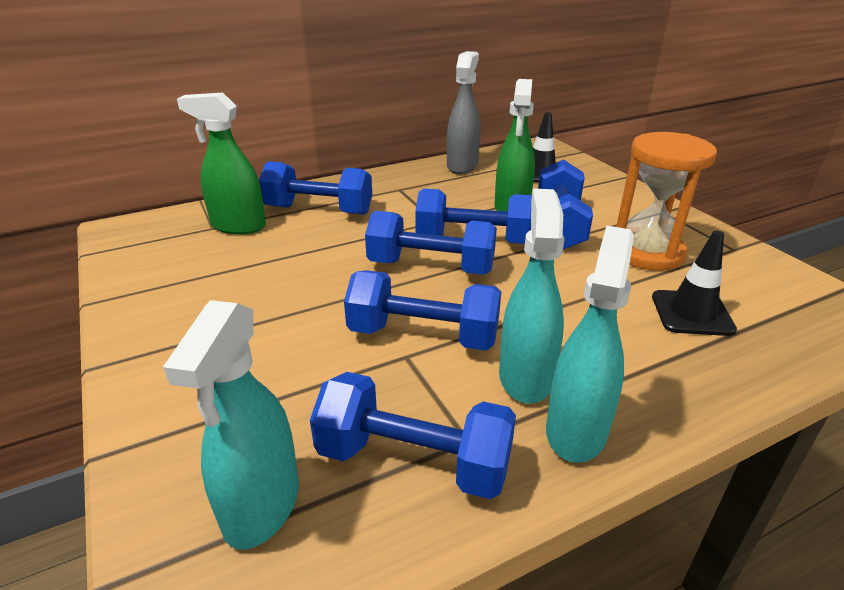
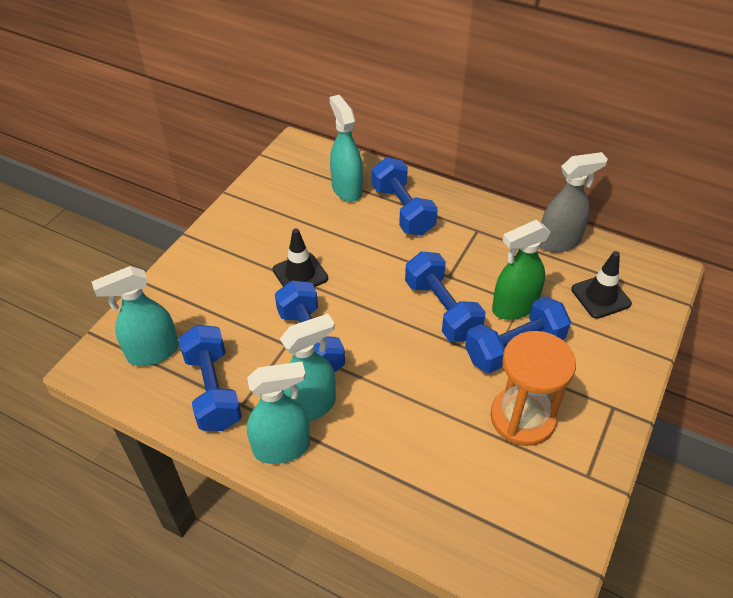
camera: 55 degrees right, 15 degrees up
green spray bottle [177,93,266,234] -> turquoise spray bottle [329,95,363,202]
blue dumbbell [365,211,497,275] -> none
black traffic cone [652,231,737,336] -> black traffic cone moved to [273,229,328,287]

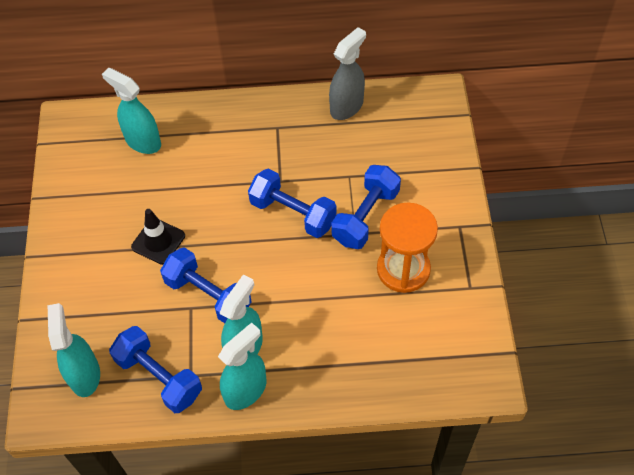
camera: 30 degrees left, 10 degrees up
turquoise spray bottle [91,266,179,366] -> turquoise spray bottle turned 135 degrees clockwise [48,303,100,397]
blue dumbbell [372,157,438,235] -> none
green spray bottle [492,220,551,320] -> none
black traffic cone [571,251,632,319] -> none

